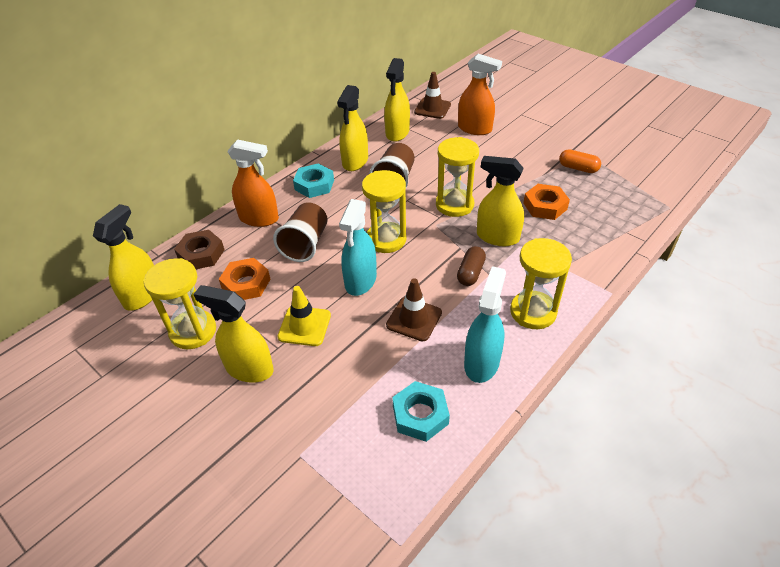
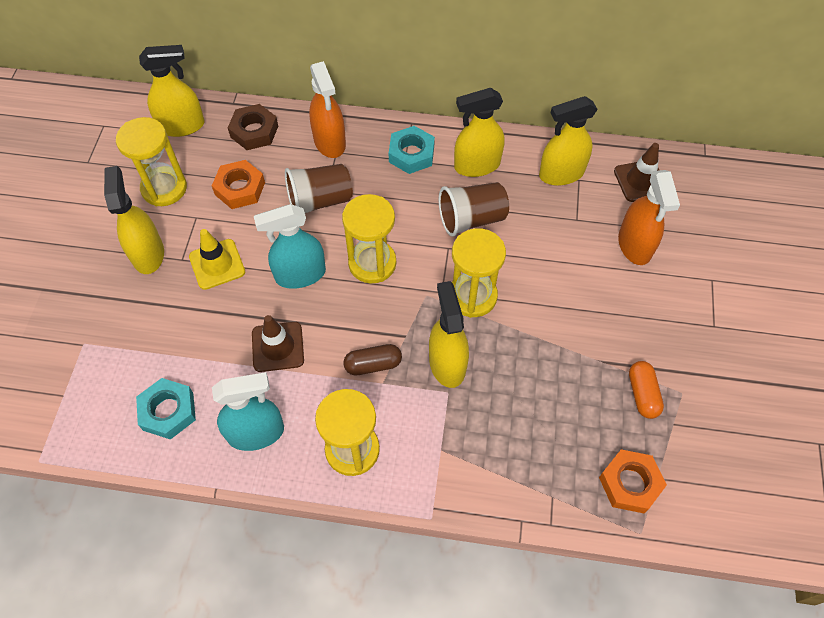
camera: 55 degrees right, 15 degrees up
orange nut [523,184,570,220] -> orange nut moved to [599,449,667,513]

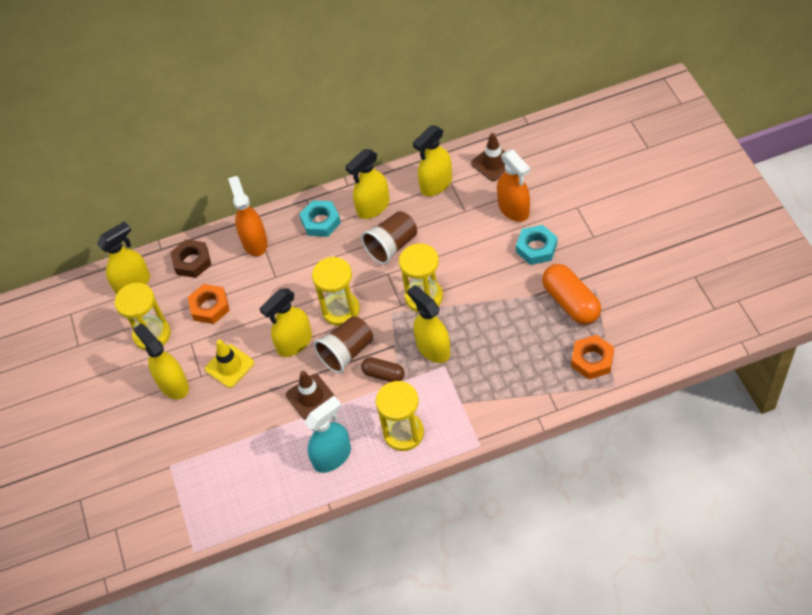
camera: 20 degrees left, 5 degrees down
turquoise nut [136,378,196,440] -> turquoise nut moved to [516,225,557,265]
turquoise spray bottle [254,204,326,289] -> yellow spray bottle [260,288,312,357]
brown cup [285,164,353,213] -> brown cup moved to [314,316,373,374]
orange spray bottle [309,61,346,158] -> orange spray bottle turned 150 degrees counterclockwise [228,176,268,256]
brown capsule [343,344,402,375] -> brown capsule turned 60 degrees clockwise [361,357,405,382]
orange capsule [629,361,664,419] -> orange capsule [542,264,601,325], size x1.70

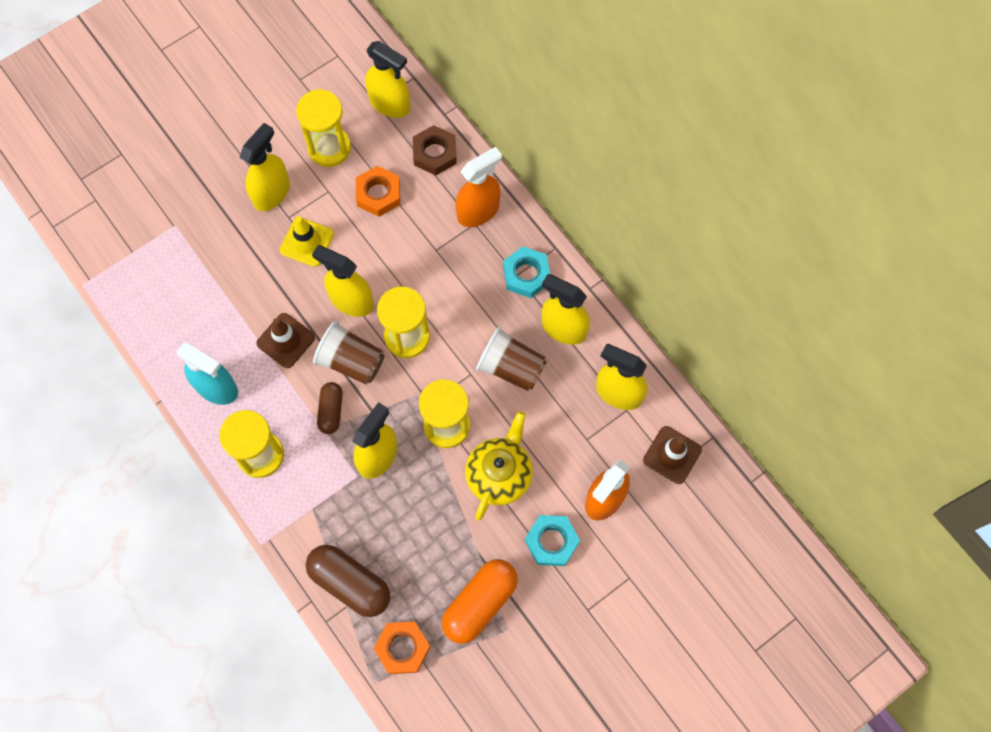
camera: 65 degrees right, 15 degrees up
none -> brown capsule [305,545,390,617]
none -> yellow teapot [465,411,533,521]

